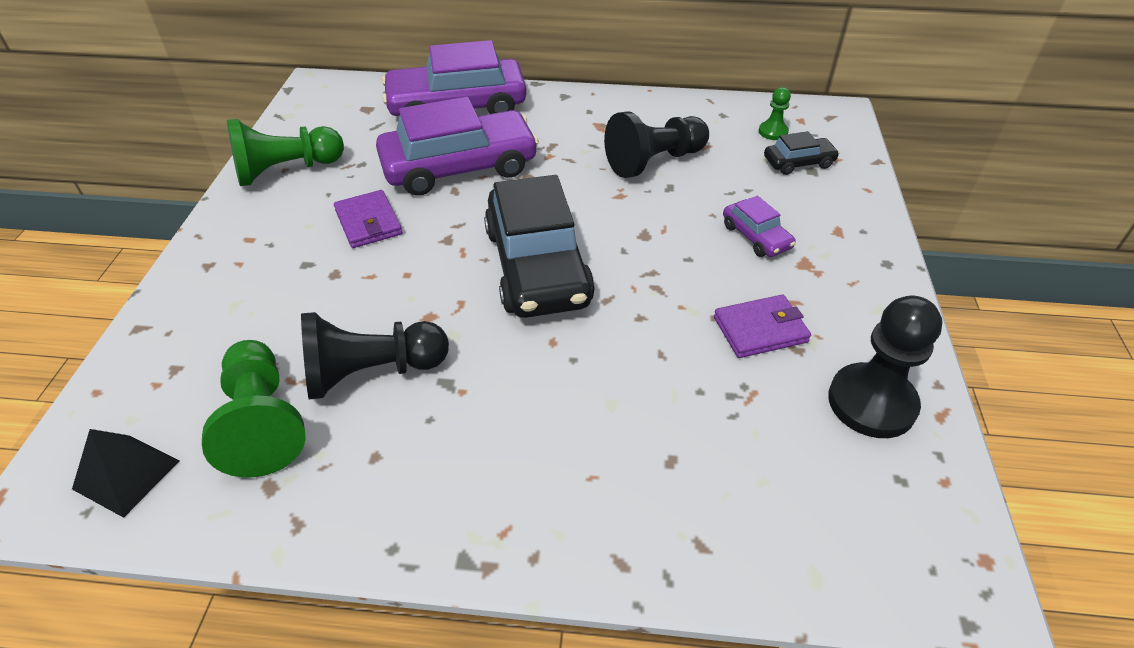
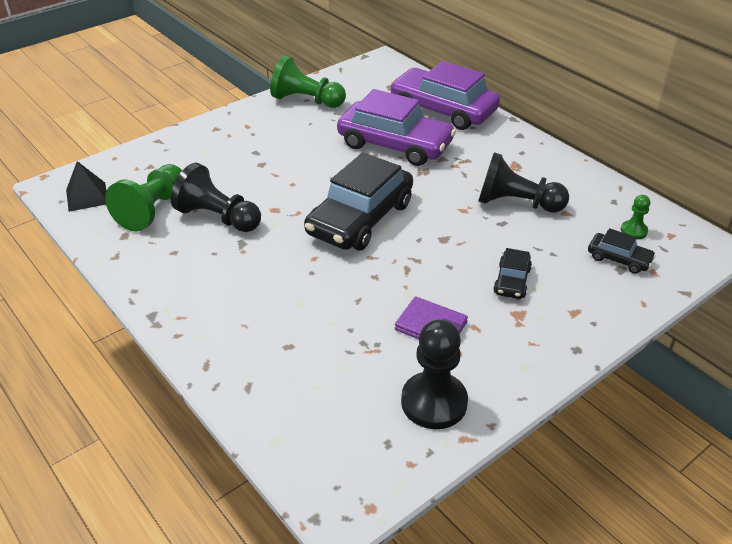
camera: 45 degrees right, 5 degrees down
purple wallet [334,190,402,248] -> none
purple car [723,196,796,257] -> black car [493,248,532,299]

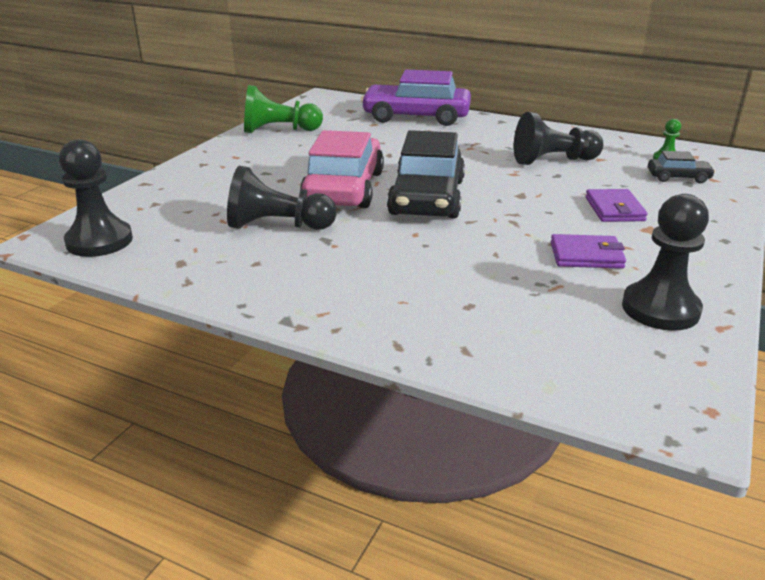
camera: 25 degrees left, 10 degrees down
black pyramid [66,161,107,212] -> black pawn [59,139,133,257]
green pawn [105,164,182,232] -> none
purple car [337,89,456,166] -> none
black car [493,248,532,299] -> purple wallet [585,189,648,222]
none -> pink car [300,130,384,208]

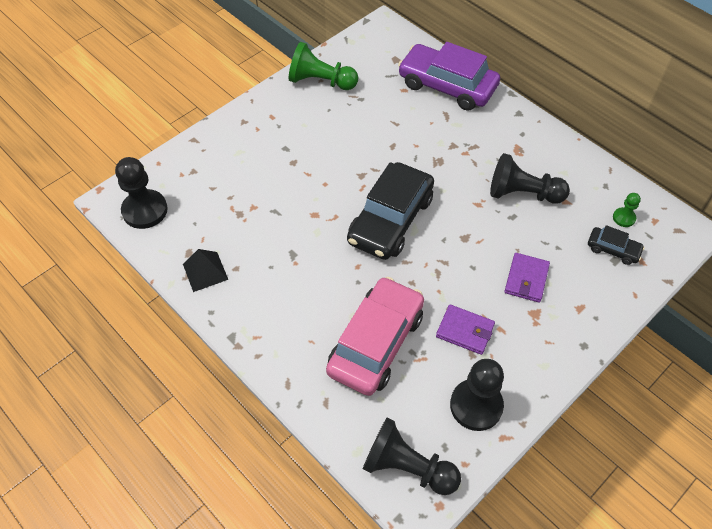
camera: 20 degrees right, 25 degrees up
black pawn [227,166,337,230] -> black pawn moved to [363,418,461,495]
pink car [300,130,384,208] -> pink car moved to [326,277,424,396]
none -> black pyramid [183,249,228,292]

